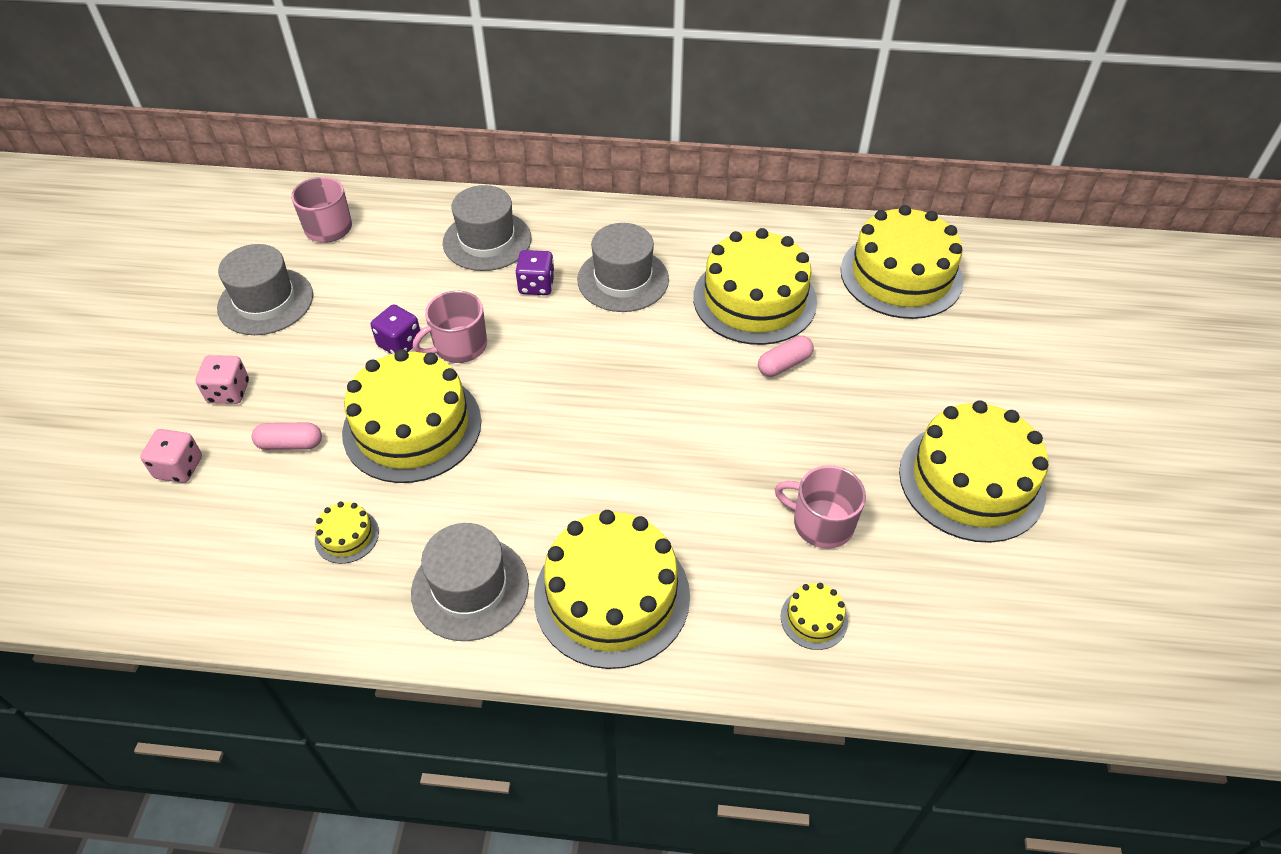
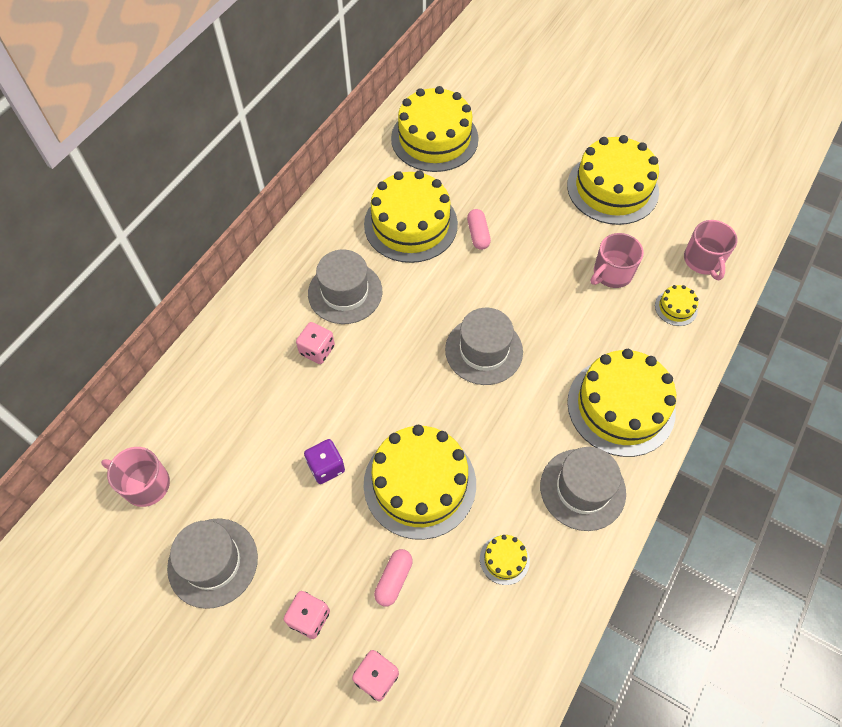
camera: 65 degrees left, 10 degrees up
pink mug [413,291,487,363] -> pink mug moved to [684,220,737,280]
grey hat [443,185,531,271] -> grey hat moved to [445,308,523,385]
purple dice [515,250,555,295] -> pink dice [296,322,335,364]

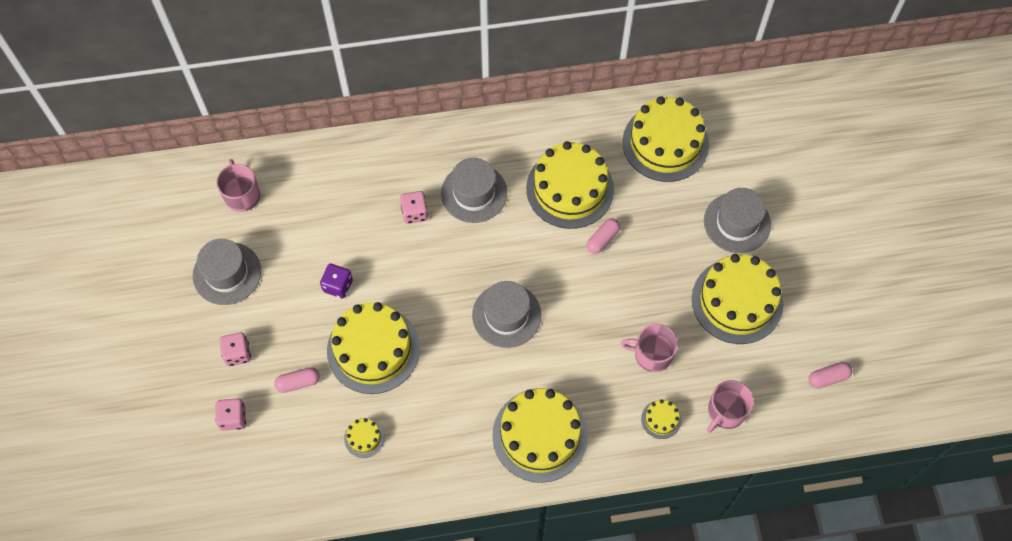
camera: 50 degrees right, 5 degrees up
grey hat [540,447,626,531] -> grey hat moved to [704,188,771,253]
none -> pink capsule [809,362,852,389]

